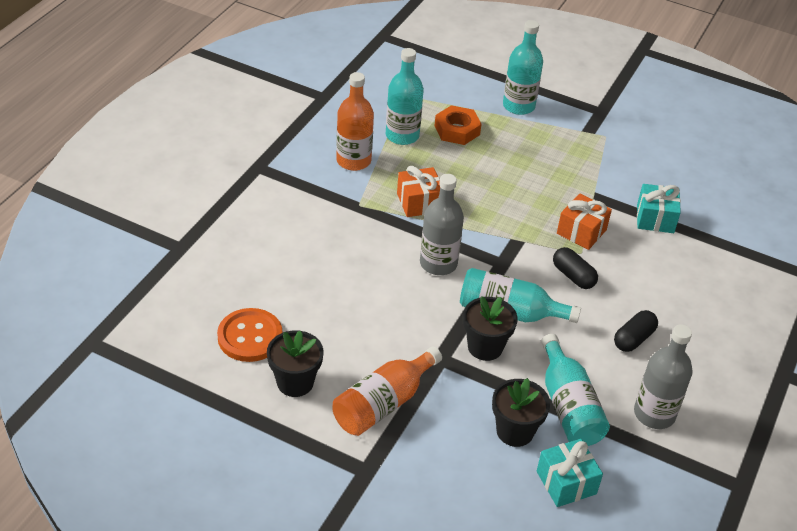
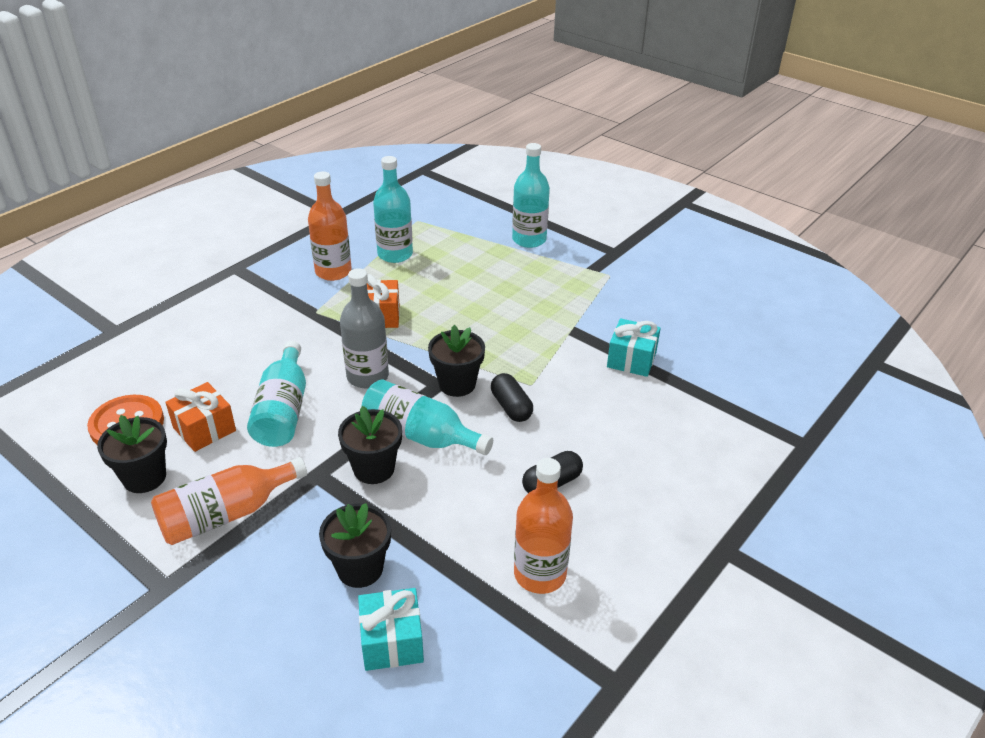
camera: 15 degrees right, 5 degrees down
orange nut [435,105,482,145] -> none
turquoise bottle [541,334,610,446] -> turquoise bottle moved to [247,341,306,447]
orange gift [557,193,612,250] -> orange gift moved to [165,382,236,452]
grey bottle [634,324,693,429] -> orange bottle [514,458,573,594]
none -> black flower pot [428,325,485,397]

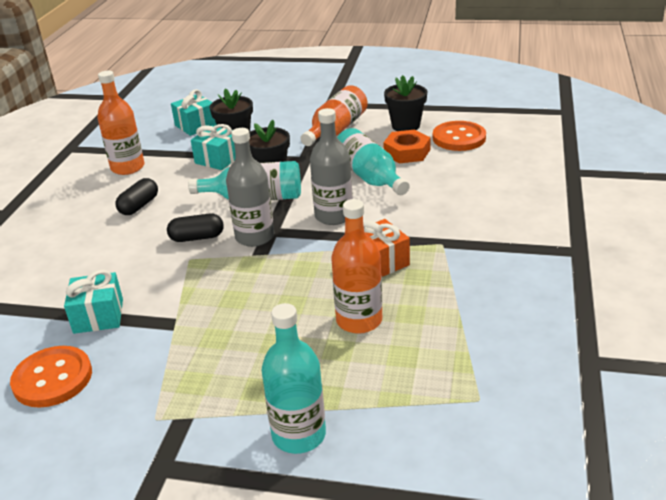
camera: 155 degrees right, 5 degrees down
orange gift [165,382,236,452] -> orange nut [383,129,431,164]
orange bottle [308,171,352,281] -> orange bottle moved to [331,199,382,334]
turquoise bottle [373,156,413,263] -> none
black flower pot [428,325,485,397] -> grey bottle [226,128,274,247]
black capsule [491,373,533,422] -> black capsule turned 45 degrees counterclockwise [167,213,224,242]
none -> orange button [10,346,92,408]
none -> turquoise gift [191,124,235,170]

